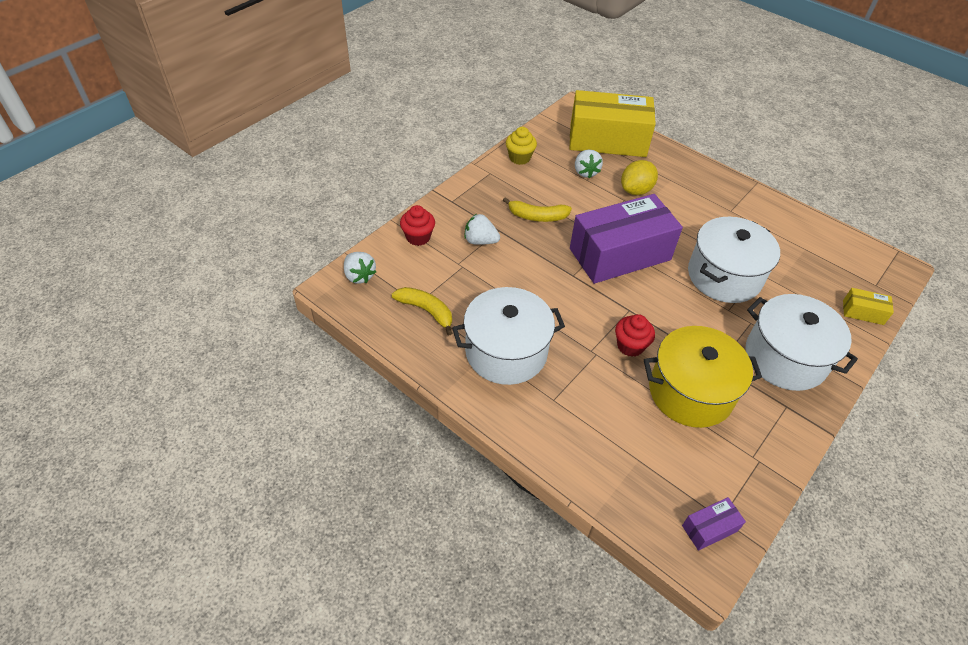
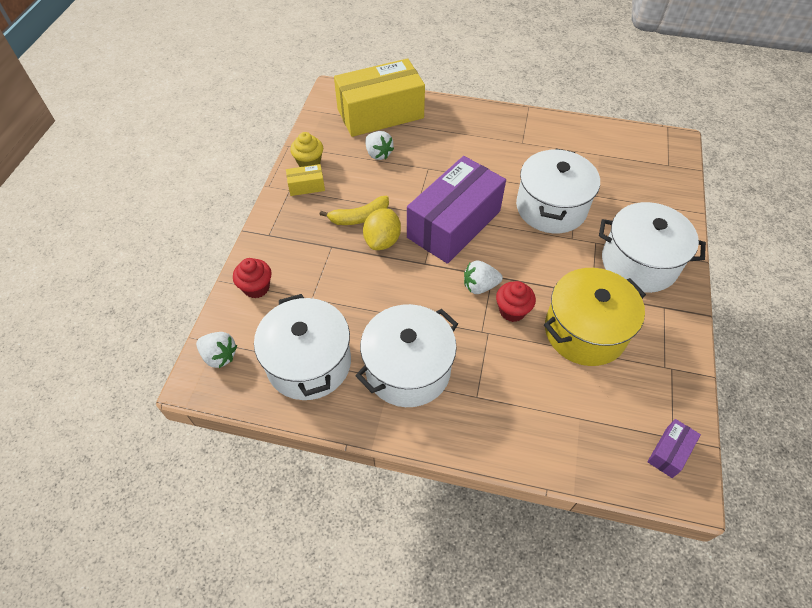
camera: 25 degrees left, 5 degrees up
yellow banana [392,287,452,336] -> white pot [254,294,351,400]
white strawberry [464,214,500,245] -> white strawberry moved to [464,260,503,294]
yellow lemon [621,160,658,195] -> yellow lemon moved to [363,208,401,250]
yellow box [843,288,894,325] -> yellow box moved to [286,164,325,196]

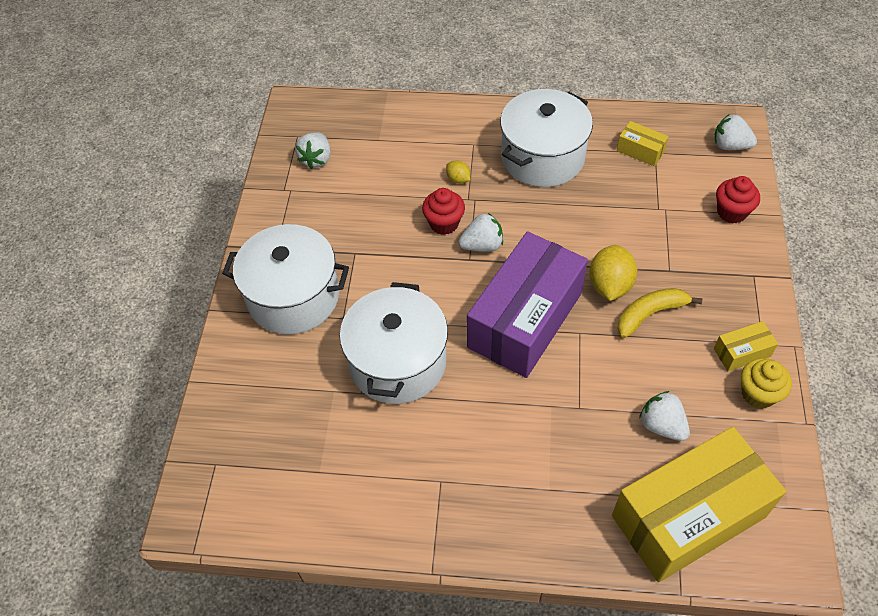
camera: 175 degrees right, 0 degrees up
white pot [254,294,351,400] -> yellow box [617,121,669,166]
yellow pot [544,268,646,366] -> none
purple box [647,419,701,478] -> none
none -> white strawberry [295,132,331,169]
none -> yellow lemon [446,160,471,184]

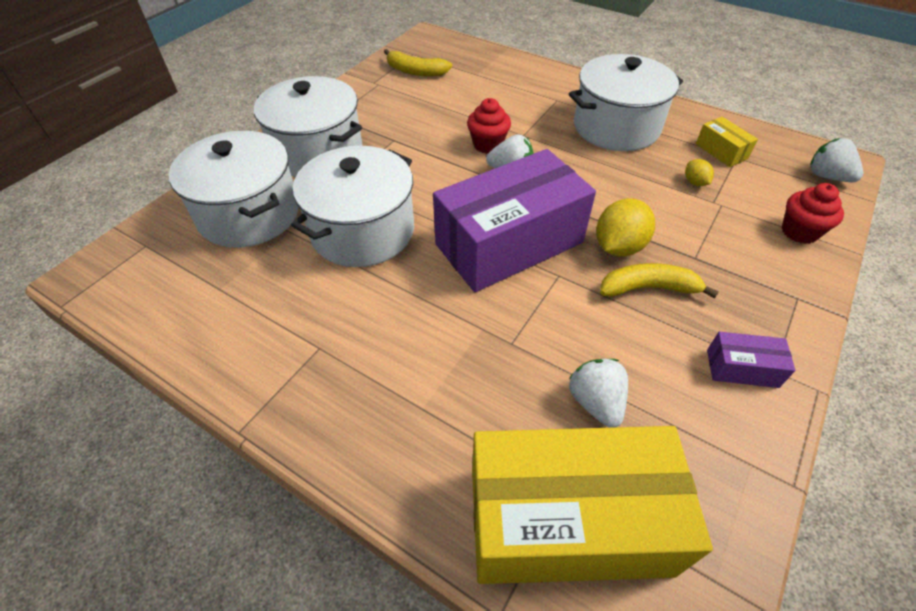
camera: 25 degrees right, 5 degrees down
white strawberry [295,132,331,169] -> yellow banana [384,49,452,77]
yellow lemon [446,160,471,184] -> yellow lemon moved to [685,159,714,186]
yellow box [714,321,778,371] -> purple box [707,332,795,388]
yellow cupcake [741,358,792,409] -> none
none -> white pot [169,131,299,248]

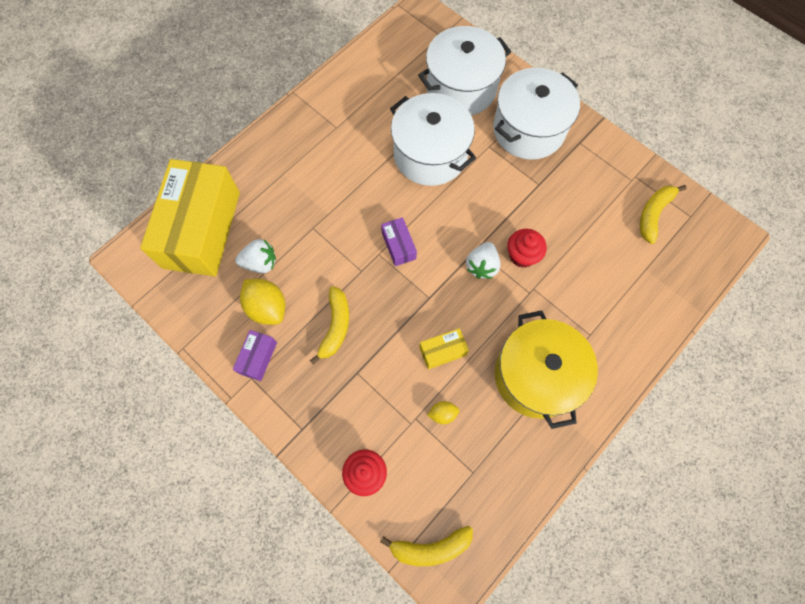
camera: 100 degrees right, 20 degrees up
purple box [433,149,596,292] -> purple box [381,217,417,266], size x0.41
white pot [569,54,683,151] -> yellow pot [495,310,598,429]
yellow lemon [596,198,655,257] -> yellow lemon moved to [240,279,285,325]
yellow box [696,117,758,167] -> yellow box moved to [419,328,469,370]
white strawberry [811,138,863,182] -> yellow banana [380,526,473,566]

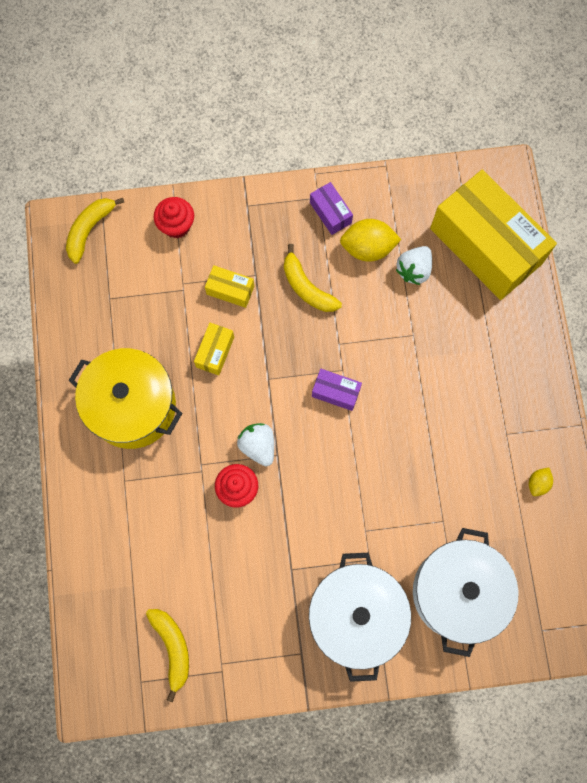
camera: 130 degrees right, 5 degrees up
white pot [390,93,476,186] -> none
yellow lemon [427,401,460,424] -> yellow lemon moved to [529,468,553,496]
none -> yellow box [205,265,254,308]

